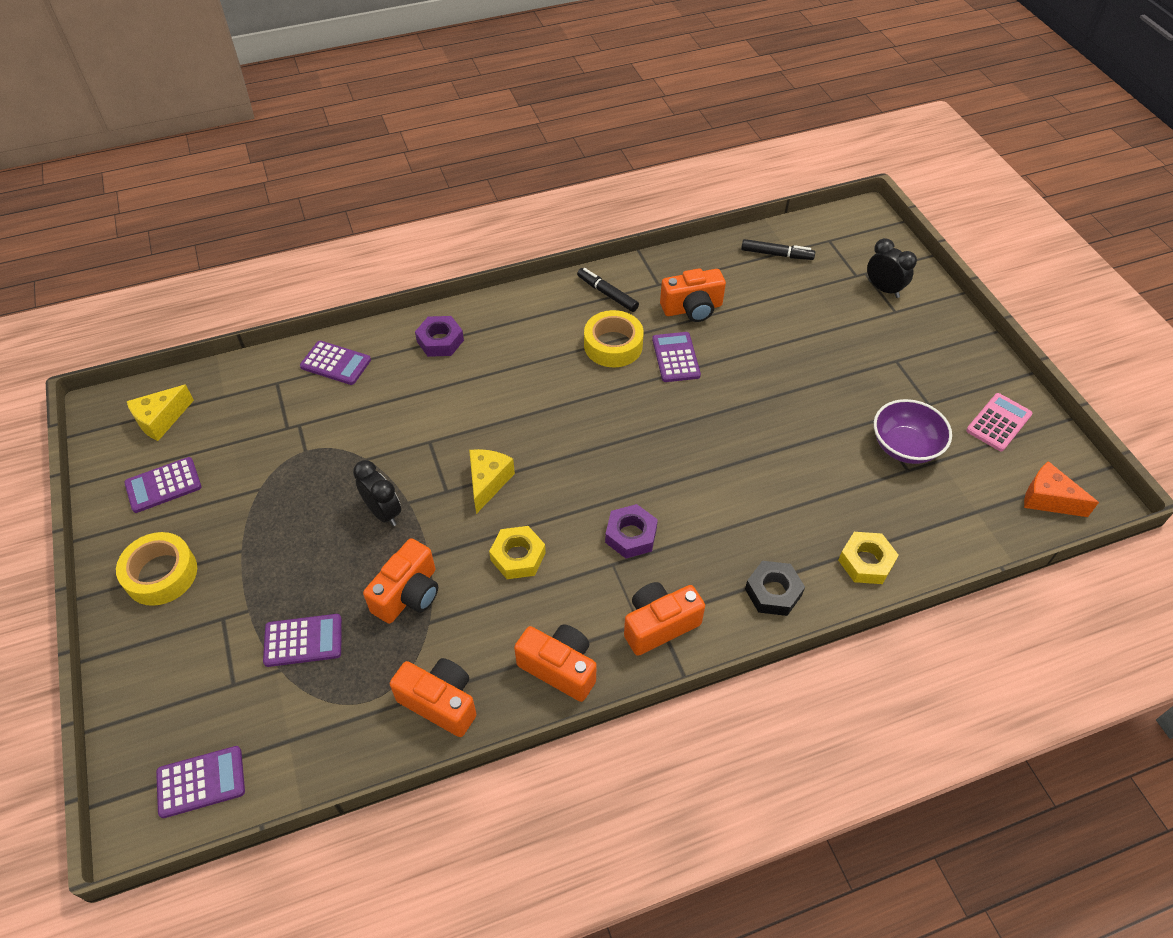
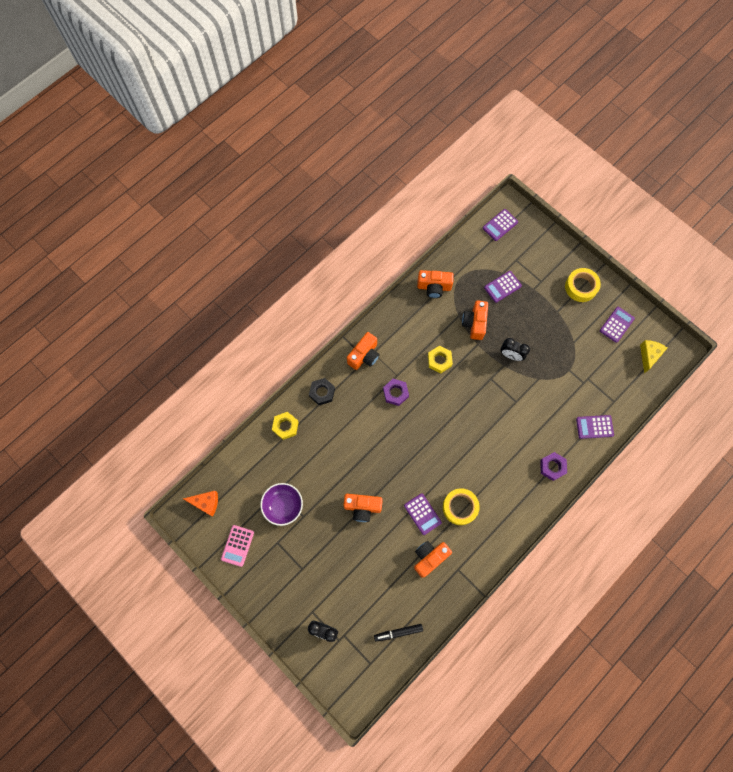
camera: 155 degrees right, 20 degrees up
yellow cheese [469,449,515,514] -> none
orange camera [514,625,597,702] -> orange camera moved to [344,494,383,522]
black marker [577,268,639,312] -> none

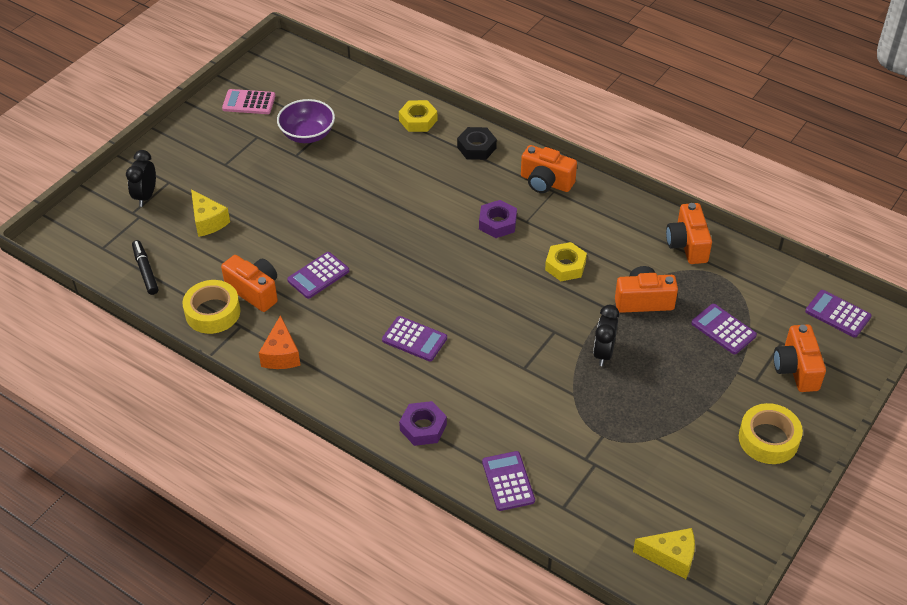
camera: 80 degrees right, 25 degrees down
orange cheese [183,491,218,517] -> orange cheese moved to [259,315,300,369]
orange camera [344,494,383,522] -> orange camera moved to [773,324,826,392]
yellow tape [443,488,480,525] -> yellow tape moved to [182,280,241,334]
purple calculator [600,307,635,343] -> purple calculator moved to [382,316,447,361]
none -> yellow cheese [191,190,230,237]

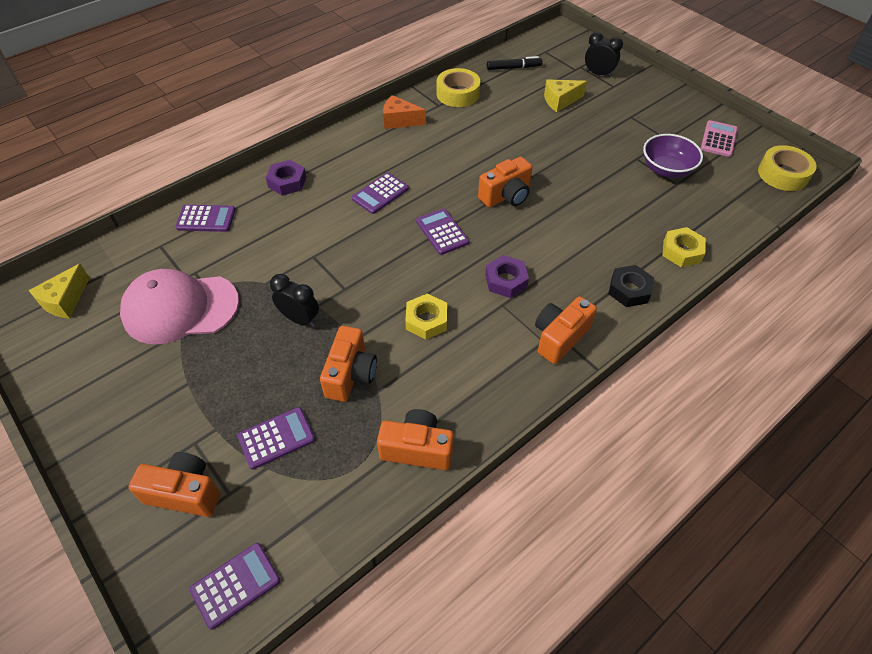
camera: 105 degrees right, 5 degrees up
orange camera [221,255,278,312] -> orange camera moved to [478,157,532,207]
purple calculator [287,252,349,299] -> purple calculator moved to [416,208,469,255]
yellow tape [739,403,803,464] -> yellow tape moved to [758,145,816,191]
none -> pink cap [120,269,239,344]

